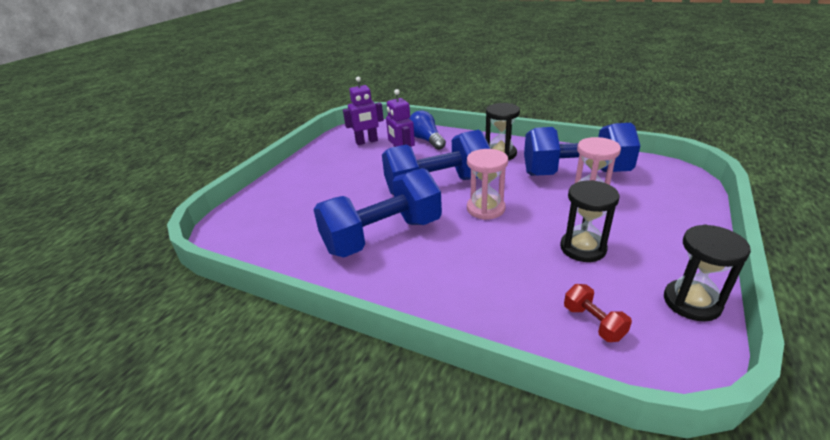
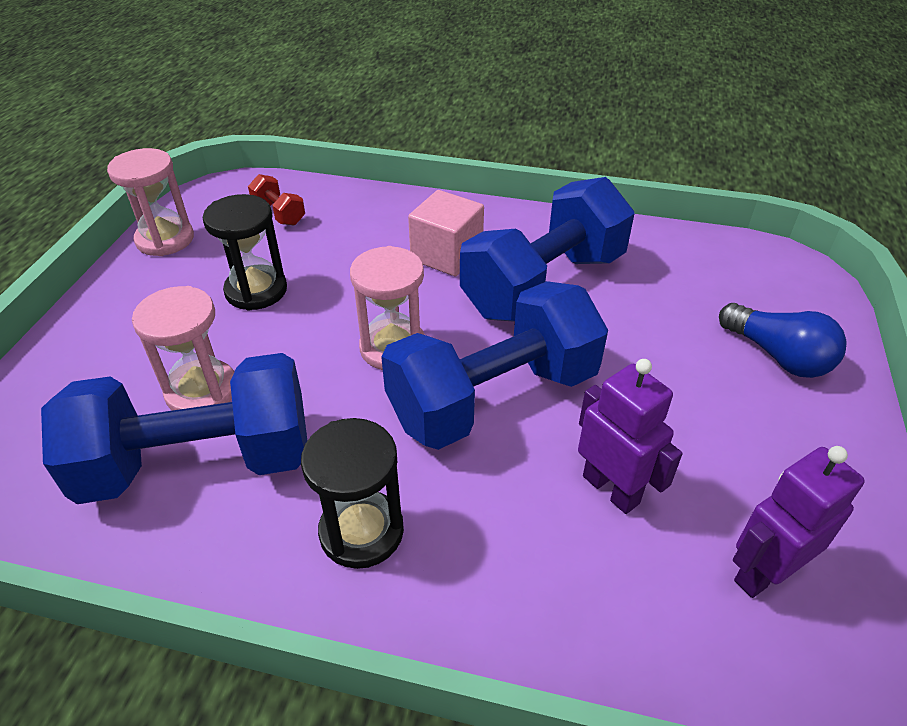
camera: 165 degrees right, 10 degrees up
blue light bulb [409,110,446,150] -> blue light bulb moved to [719,303,847,378]
black hourglass [664,224,751,322] -> pink hourglass [107,148,194,256]
none -> pink cube [408,190,484,276]

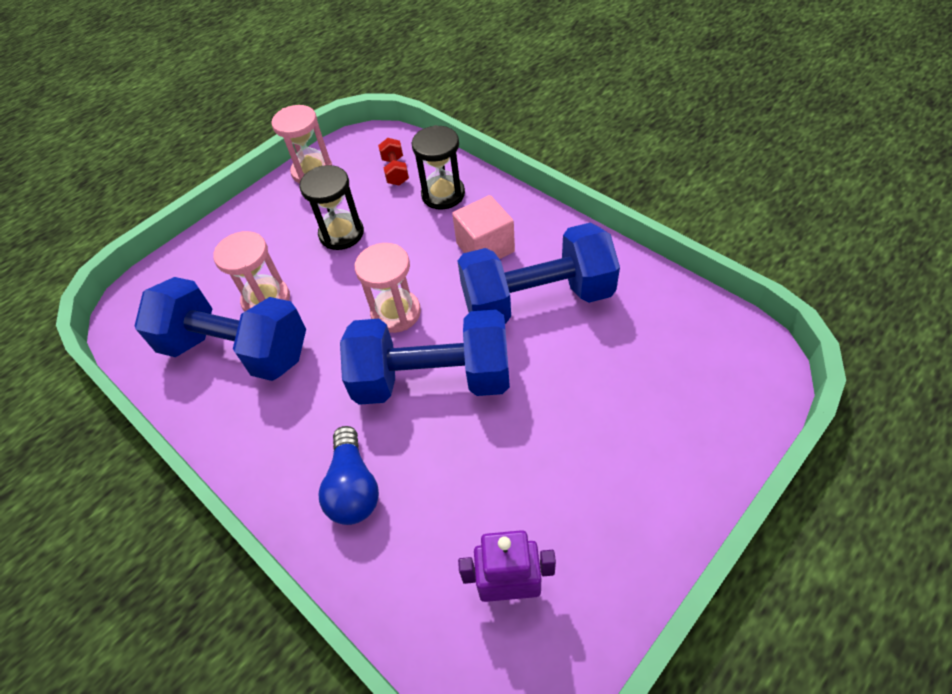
camera: 35 degrees right, 10 degrees up
black hourglass [301,418,404,569] -> black hourglass moved to [412,125,465,210]
purple robot [578,359,682,514] -> none
blue light bulb [719,303,847,378] -> blue light bulb moved to [319,426,379,525]

